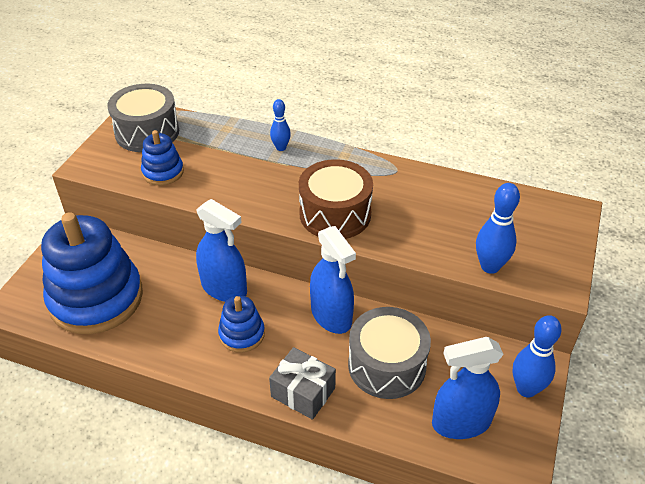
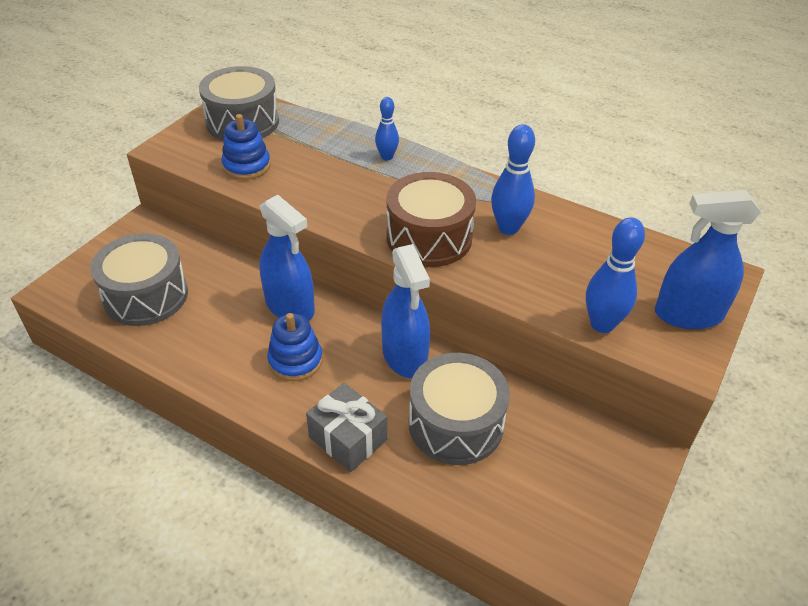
camera: 10 degrees right, 0 degrees up
blue stacking toy [41,212,143,334] -> grey drum [90,233,188,326]
blue spray bottle [432,337,504,439] -> blue spray bottle moved to [655,190,761,329]
blue bowling pin [513,315,562,397] -> blue bowling pin moved to [491,124,535,235]

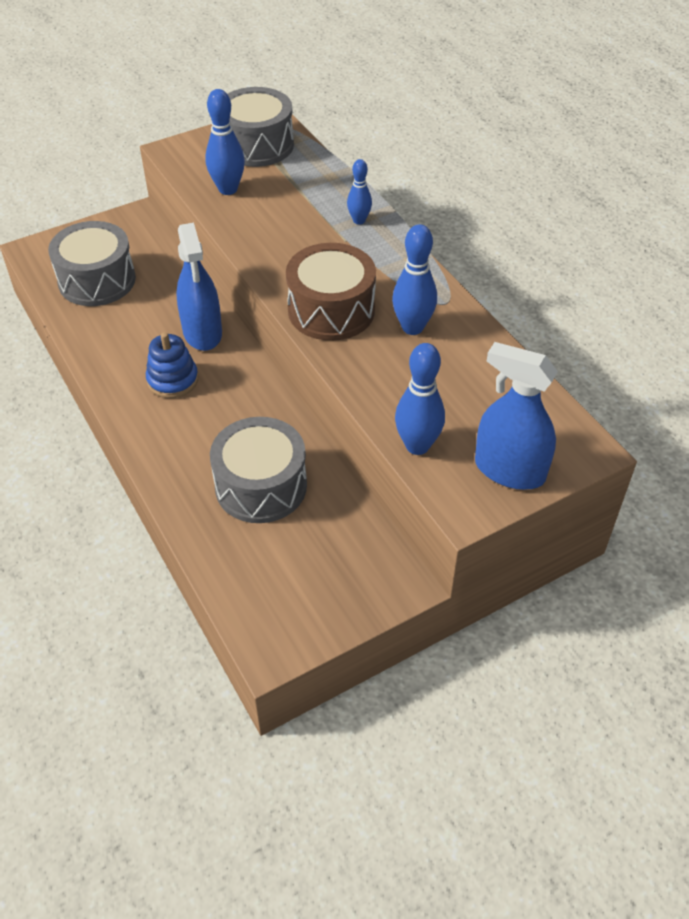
camera: 30 degrees right, 5 degrees up
blue stacking toy [221,114,271,180] -> blue bowling pin [205,89,245,195]
grey gift [306,383,387,472] -> none
blue spray bottle [381,244,430,378] -> none

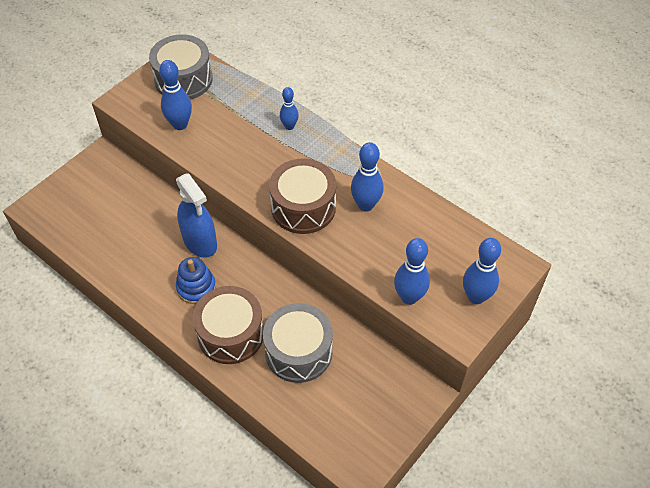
camera: 20 degrees left, 5 degrees up
grey drum [48,221,136,306] -> none
blue spray bottle [475,342,558,490] -> blue bowling pin [463,238,501,304]
none -> brown drum [193,286,264,364]

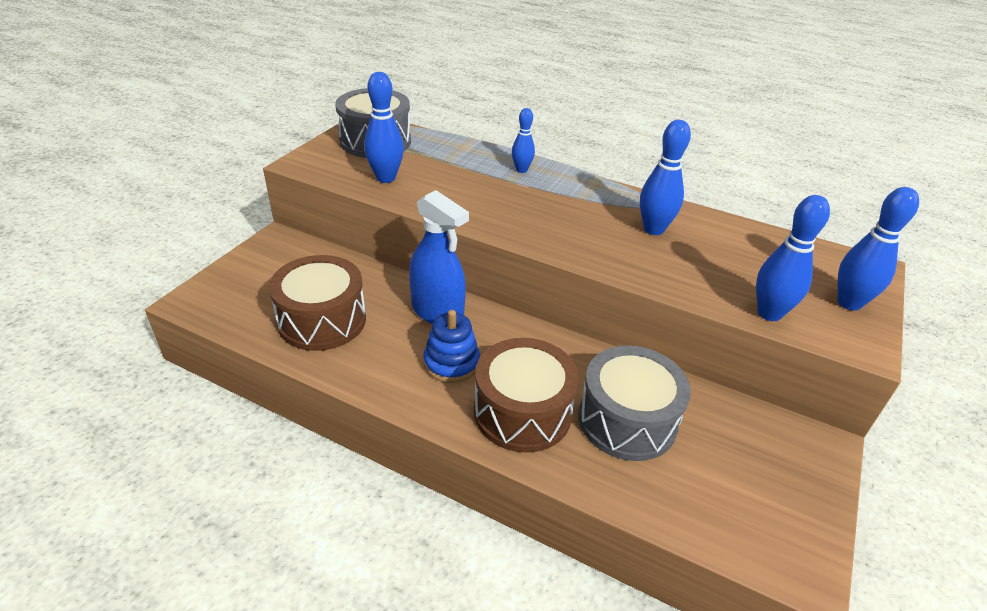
camera: 15 degrees left, 15 degrees down
brown drum [269,158,336,234] -> brown drum moved to [269,255,366,351]

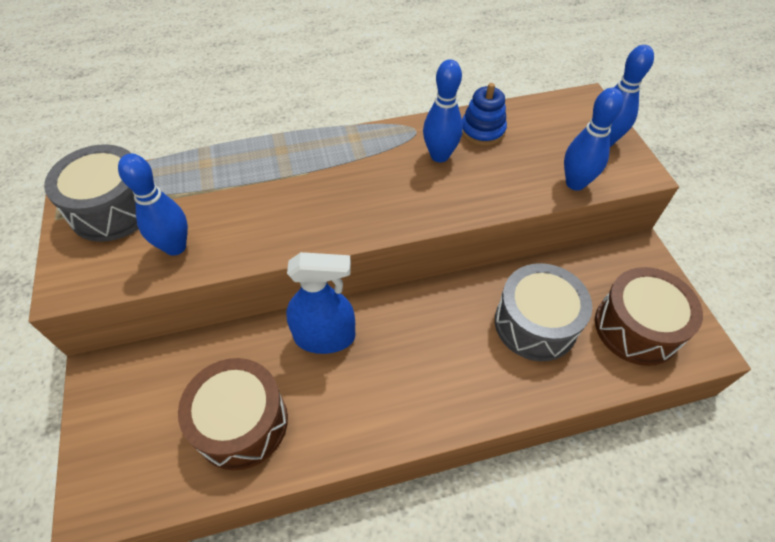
camera: 40 degrees left, 15 degrees up
blue stacking toy [424,310,480,383] -> blue stacking toy moved to [462,83,507,146]
brown drum [474,338,579,453] -> brown drum moved to [595,267,703,366]
blue bowling pin [512,108,535,173] -> none

